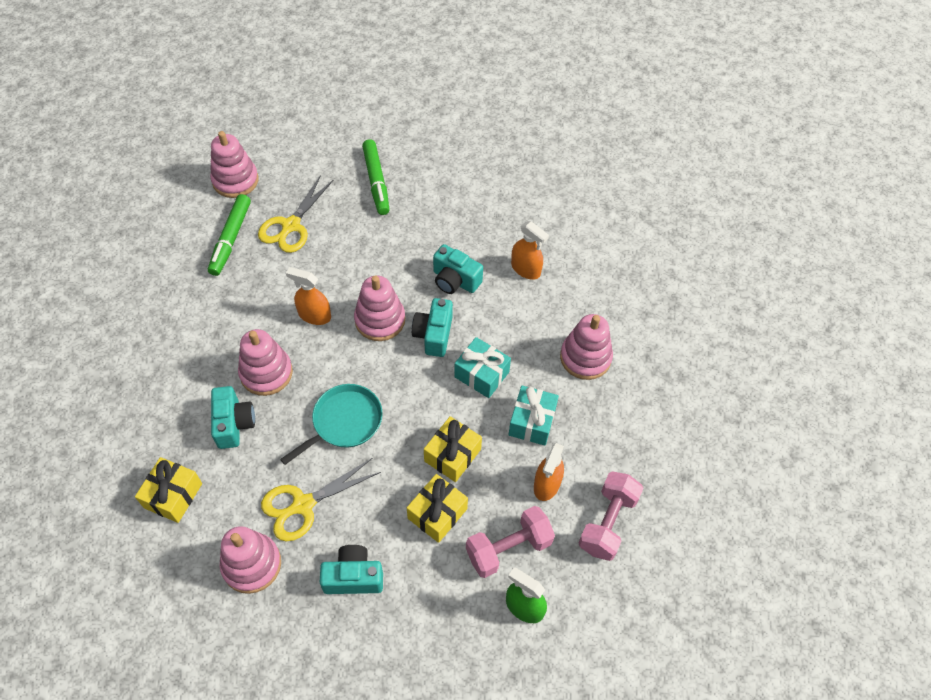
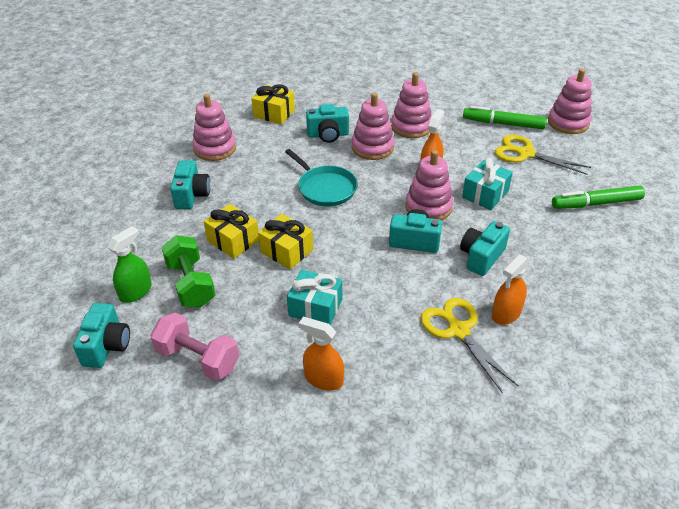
camera: 95 degrees right, 15 degrees down
yellow scissors [261,458,381,542] -> yellow scissors moved to [420,298,519,394]
turquoise gift [454,337,511,398] -> turquoise gift moved to [462,158,513,210]
pink dumbbell [466,506,555,578] -> green dumbbell [161,235,215,308]
orange spray bottle [534,443,564,501] -> orange spray bottle moved to [299,317,344,391]
pink stacking toy [560,314,613,380] -> pink stacking toy moved to [391,73,432,138]
none -> turquoise camera [73,303,130,368]

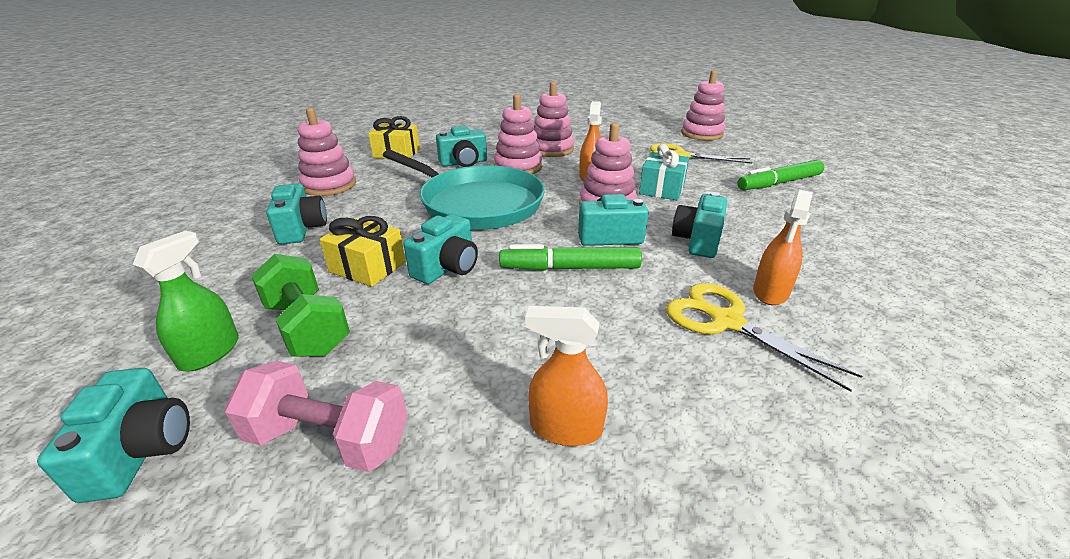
camera: 15 degrees left, 10 degrees down
yellow gift [258,214,313,269] -> turquoise camera [403,214,478,284]
turquoise pan [285,149,357,207] -> turquoise pan [383,150,545,230], size x1.68
turquoise gift [287,269,342,325] -> none
green marker [463,106,547,129] -> green marker moved to [499,244,642,271]

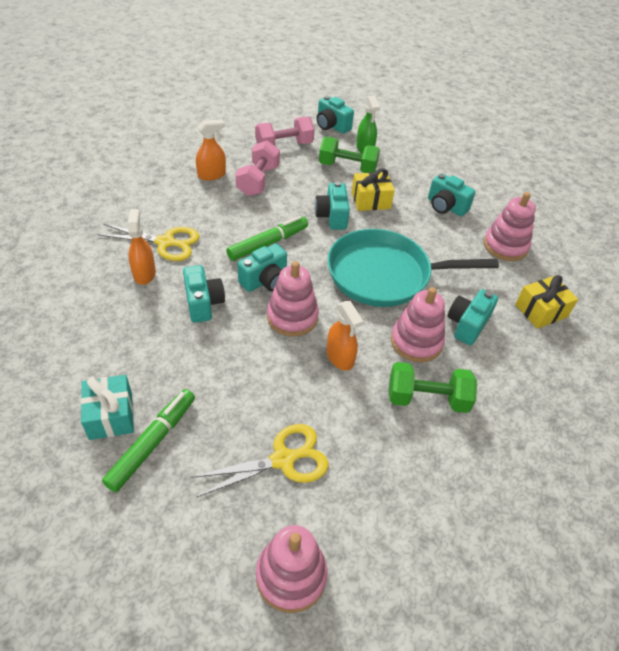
camera: 140 degrees right, 15 degrees up
pink stacking toy [534,81,574,157] -> green dumbbell [389,362,477,413]
turquoise gift [639,144,689,200] -> turquoise gift moved to [80,375,134,440]
none -> pink dumbbell [235,140,280,196]

